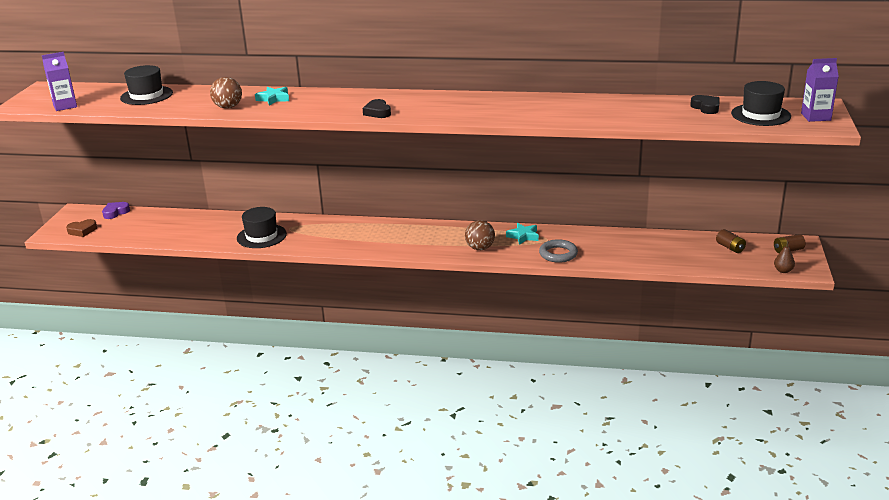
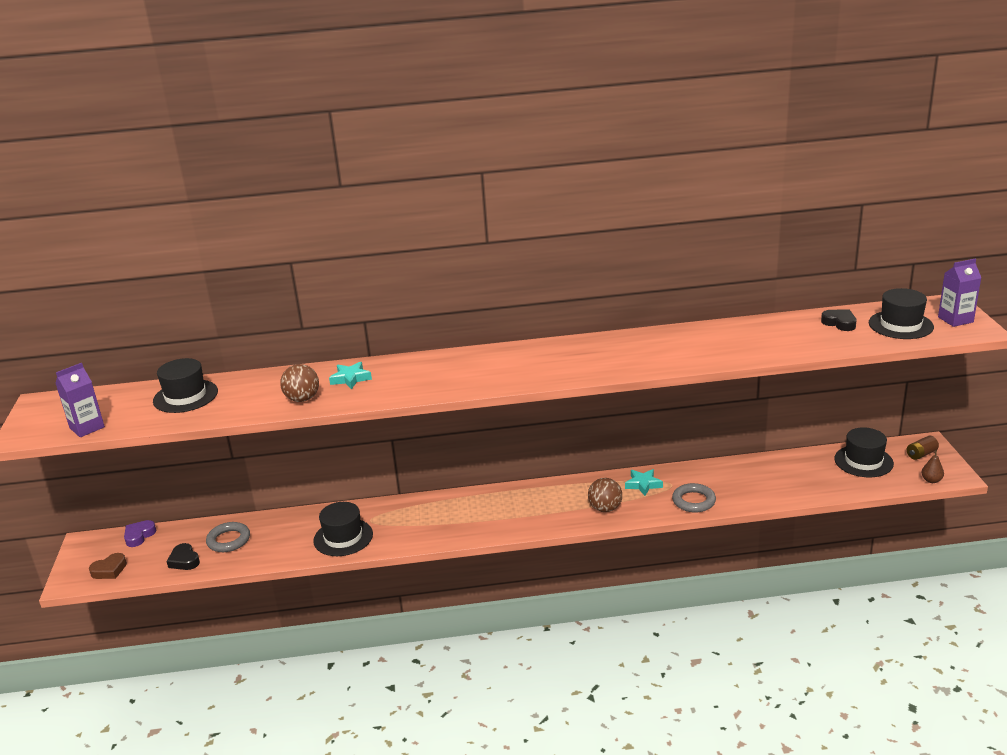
camera: 15 degrees left, 0 degrees up
black heart [363,99,391,118] -> black heart moved to [166,543,200,570]
brown battery [716,229,746,253] -> black hat [834,427,894,477]
none -> grey ring [206,522,250,552]

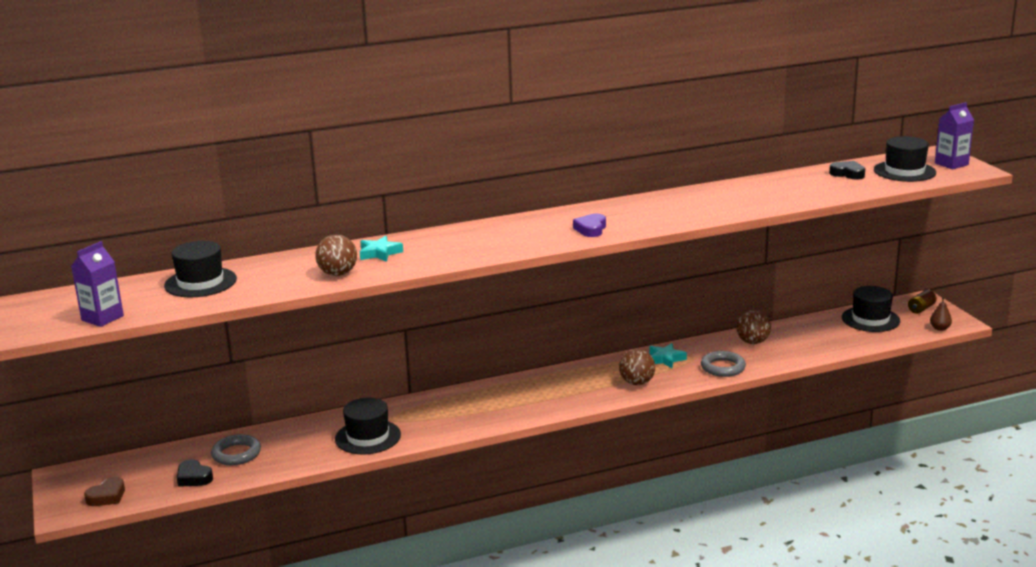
camera: 15 degrees left, 5 degrees down
purple heart [124,520,156,547] -> purple heart moved to [573,214,606,237]
none -> brown ball [736,310,771,344]

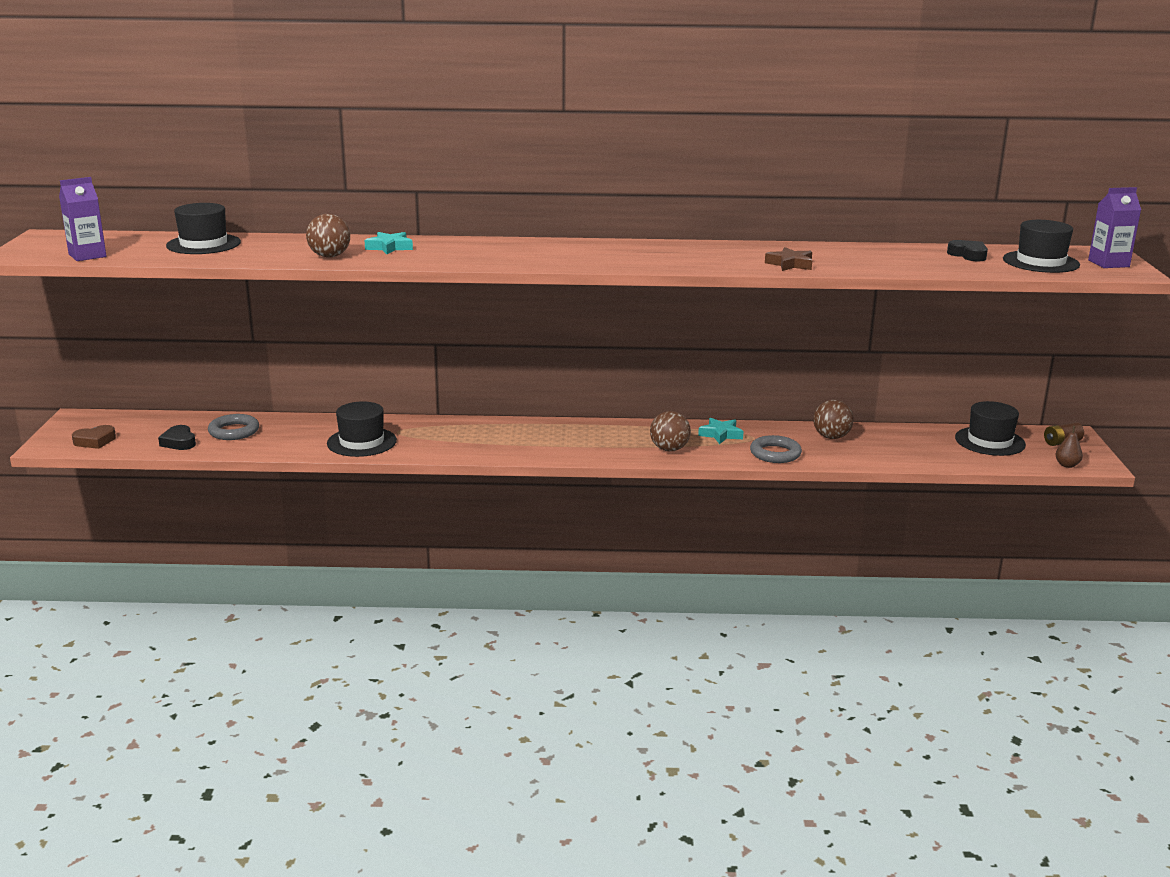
camera: 20 degrees right, 0 degrees up
purple heart [573,214,606,237] -> none
none -> brown star [765,247,812,271]

